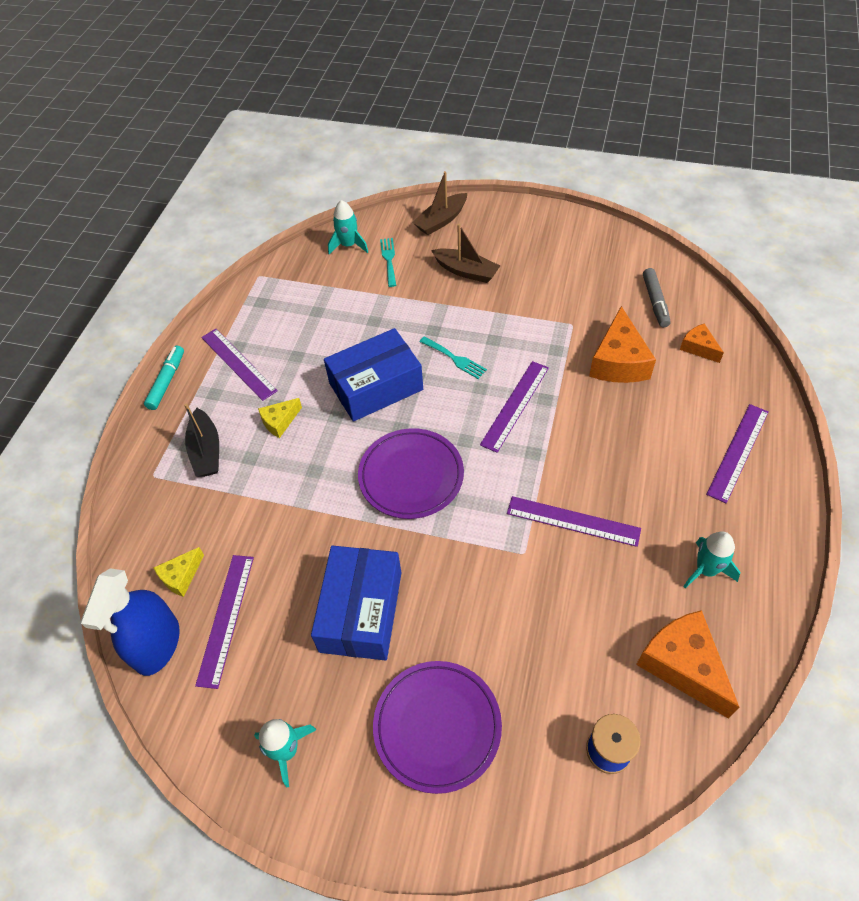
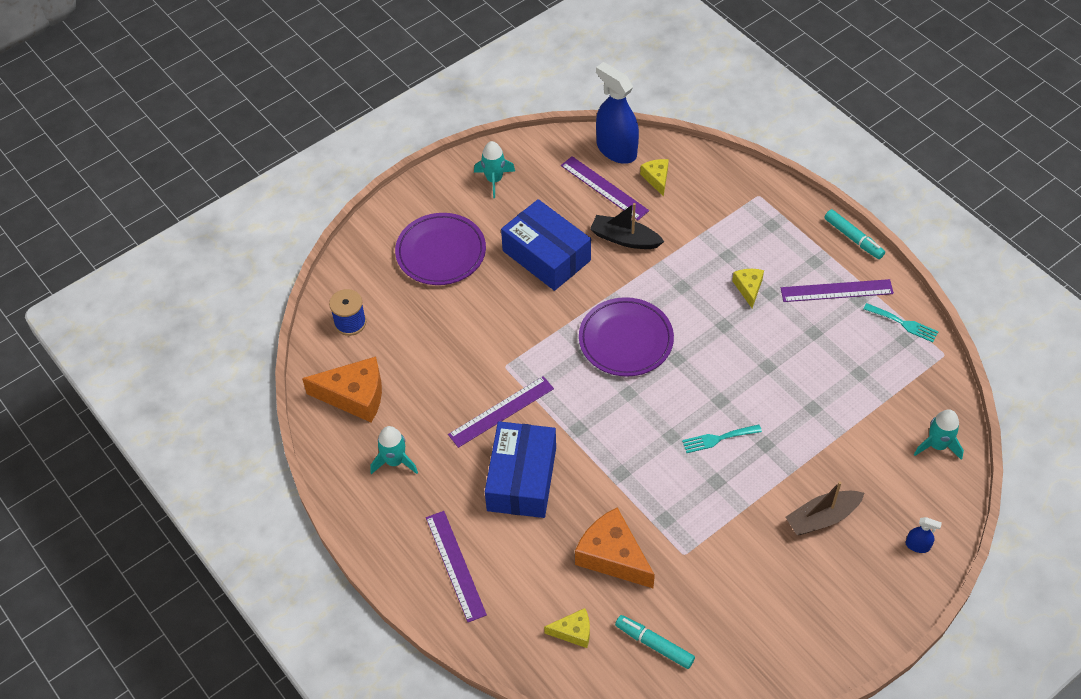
camera: 125 degrees right, 0 degrees up
black boat [184,404,219,477] -> black boat moved to [590,203,664,249]
blue box [324,328,423,422] -> blue box moved to [485,421,556,518]
turquoise fork [380,238,396,287] -> turquoise fork moved to [863,303,939,342]
brown boat [412,171,467,235] -> blue spray bottle [906,517,942,553]
purple ruler [480,361,549,453] -> none
grey marker [643,268,671,327] -> turquoise marker [615,615,695,669]
orange cheese [680,324,724,363] -> yellow cheese [544,608,590,648]

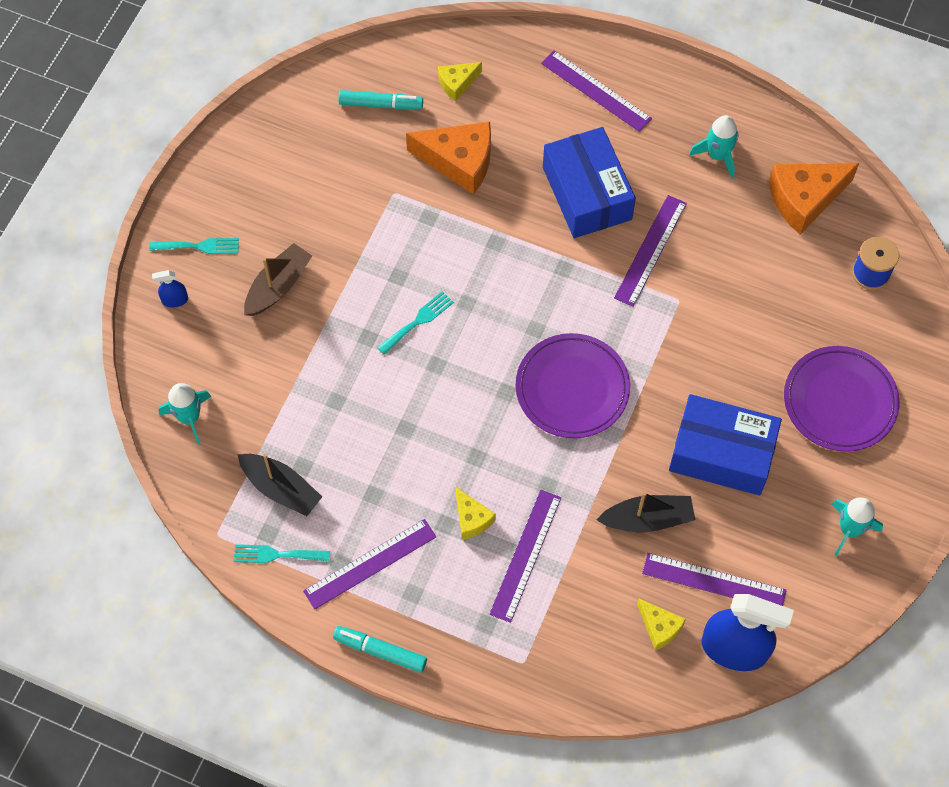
camera: 150 degrees right, 10 degrees up
none -> turquoise fork [149,238,239,254]
none -> black boat [238,454,322,516]
none -> purple ruler [489,490,561,623]

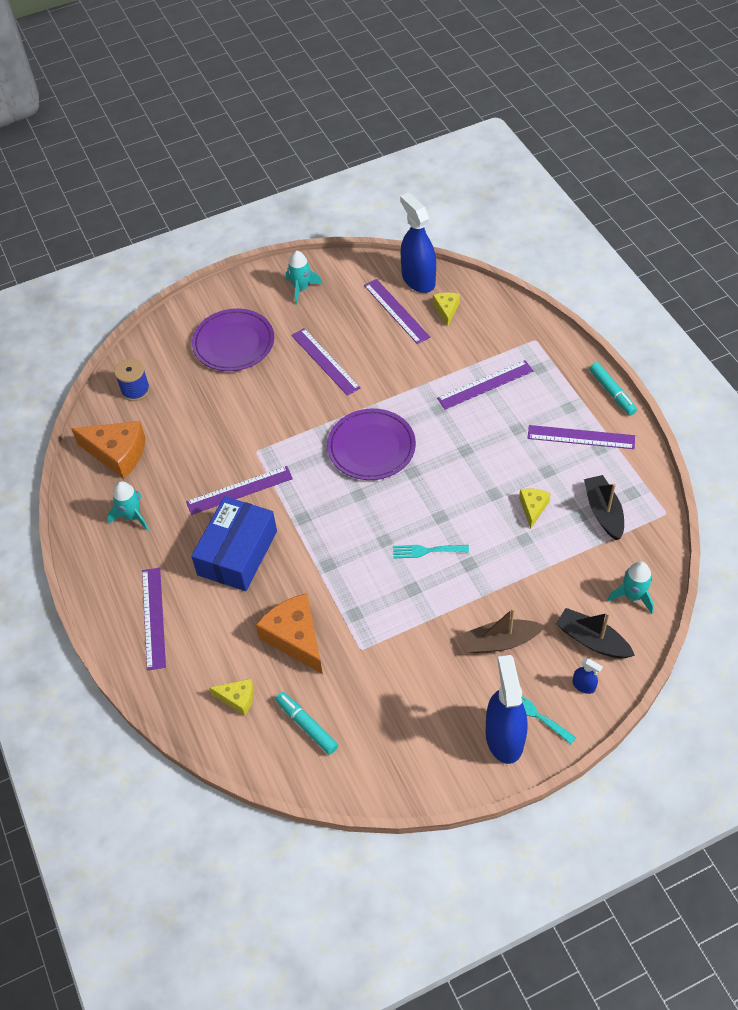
camera: 135 degrees left, 10 degrees down
turquoise fork [234,544,330,563] -> none
yellow cheese [455,487,496,540] -> yellow cheese moved to [519,489,551,529]
black boat [597,492,695,532] -> black boat moved to [556,608,635,658]
blue box [669,394,782,495] -> purple ruler [291,328,361,396]
none -> blue spray bottle [486,655,527,764]

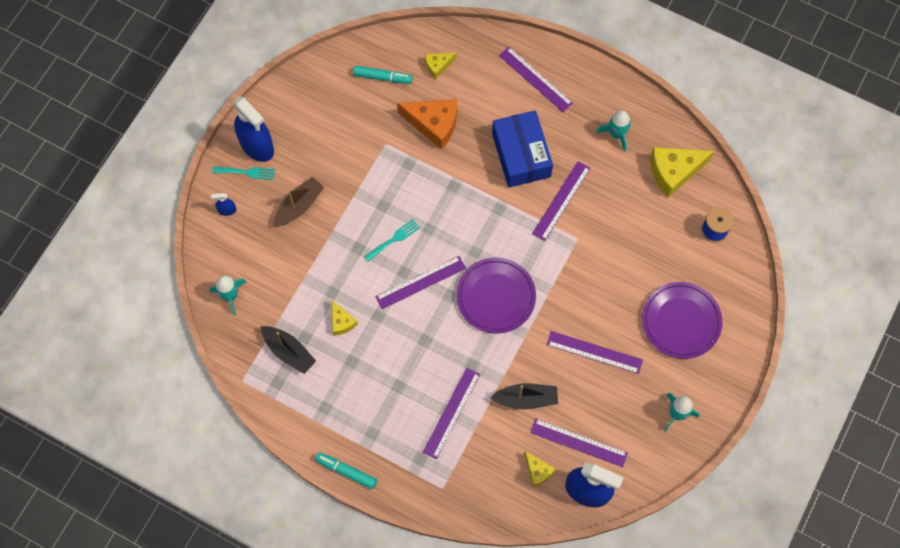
camera: 140 degrees right, 15 degrees up
orange cheese [71,421,146,479] -> yellow cheese [650,147,714,197]
purple ruler [528,425,635,449] -> purple ruler moved to [375,256,466,309]
black boat [556,608,635,658] -> black boat moved to [490,383,558,410]

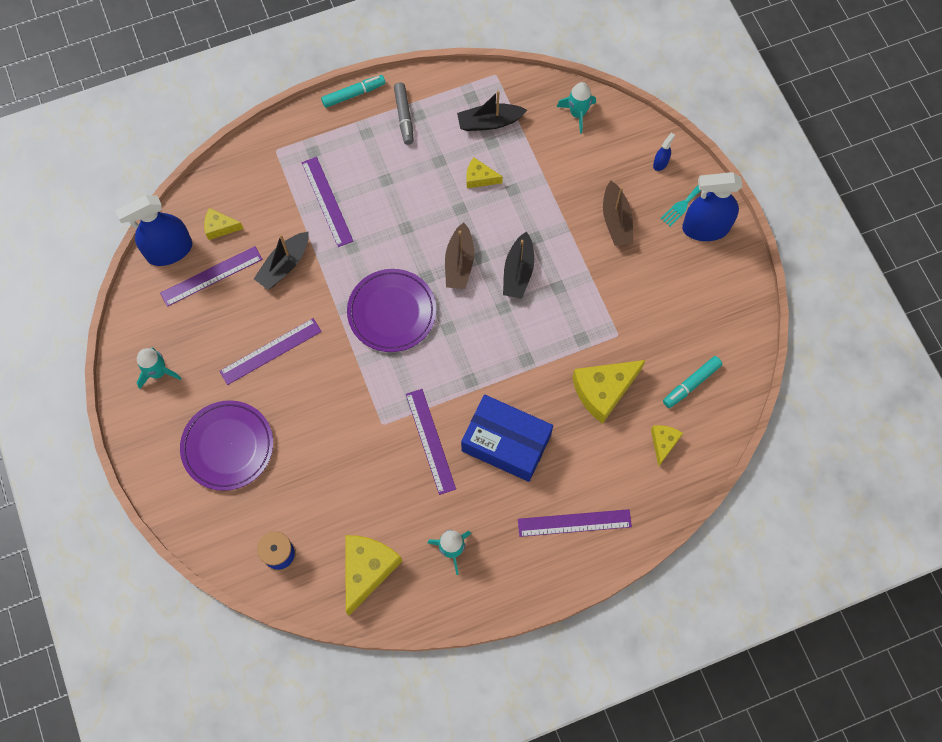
camera: 130 degrees right, 0 degrees up
turquoise fork [364,219,420,262] -> black boat [503,231,534,299]
purple ruler [375,256,466,309] -> brown boat [445,222,474,289]
orange cheese [397,99,457,150] -> yellow cheese [572,360,646,424]
none -> grey marker [394,83,414,145]

